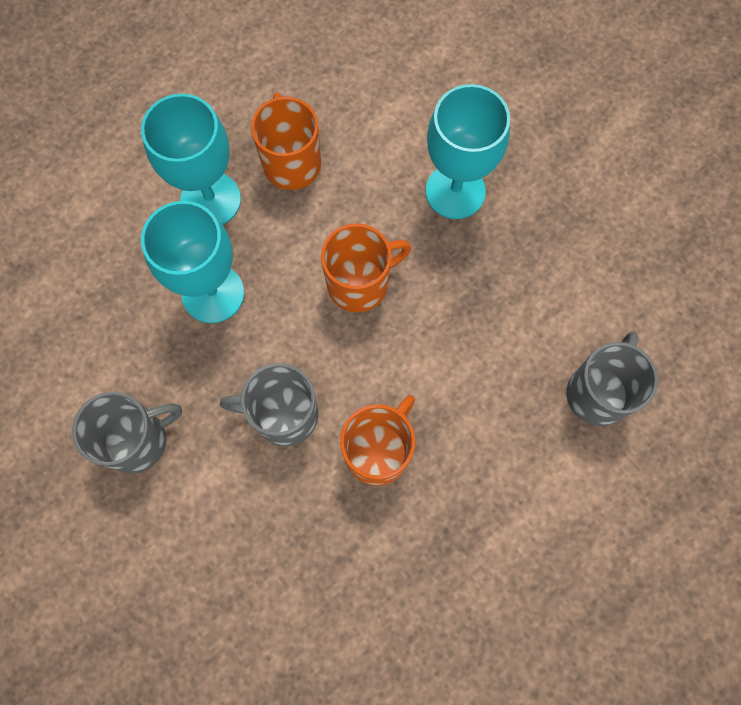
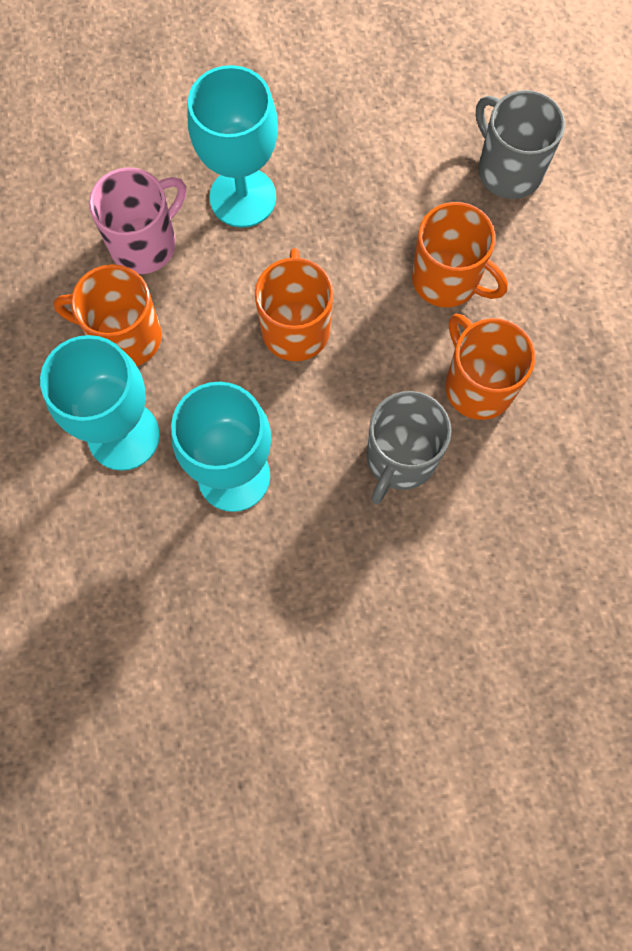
camera: 65 degrees left, 0 degrees up
grey mug [72,391,182,474] -> none
none -> pink mug [89,168,186,274]
none -> orange mug [412,202,508,307]

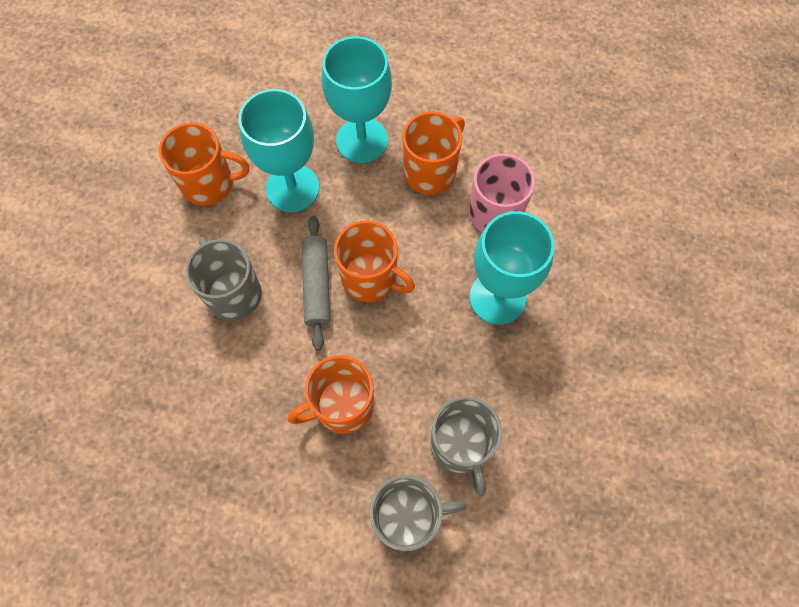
camera: 120 degrees right, 5 degrees down
orange mug [446,314,535,420] -> orange mug moved to [159,123,249,206]
none -> grey rolling pin [302,216,330,351]
none -> grey mug [431,396,502,497]

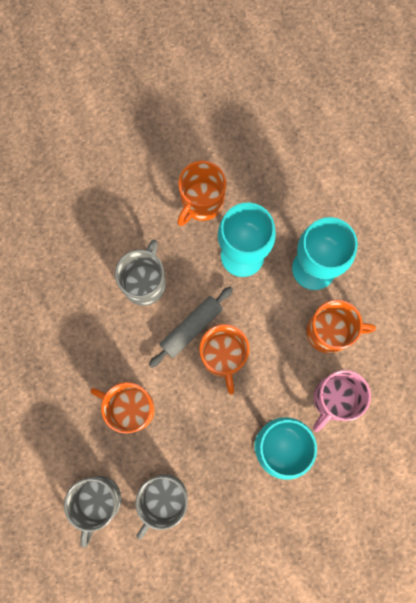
camera: 50 degrees right, 10 degrees up
orange mug [159,123,249,206] -> orange mug turned 75 degrees clockwise [177,161,226,226]
grey mug [370,475,466,551] -> grey mug turned 60 degrees clockwise [64,476,121,548]

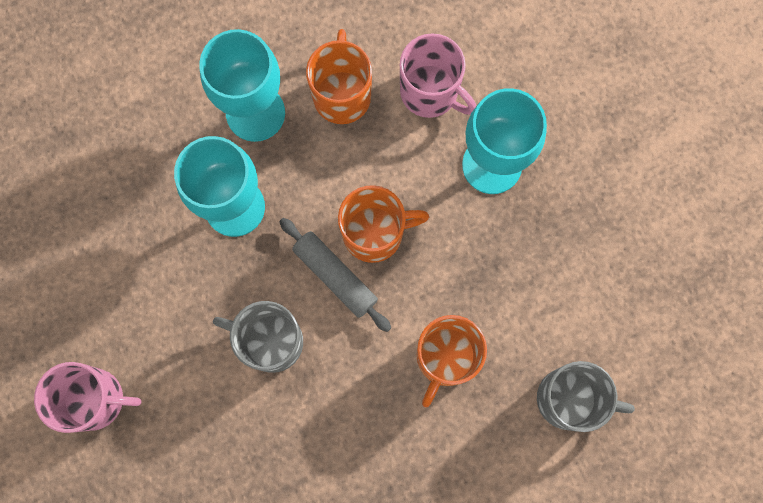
camera: 90 degrees left, 0 degrees up
grey mug [135,474,188,539] -> none
orange mug [177,161,226,226] -> none
none -> pink mug [34,362,141,433]

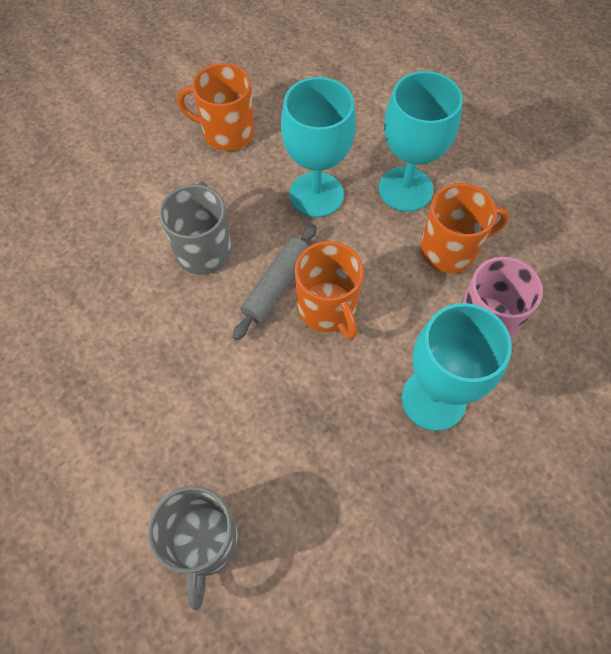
camera: 75 degrees right, 15 degrees down
pink mug [34,362,141,433] -> none
orange mug [416,315,487,407] -> orange mug moved to [177,63,254,151]

